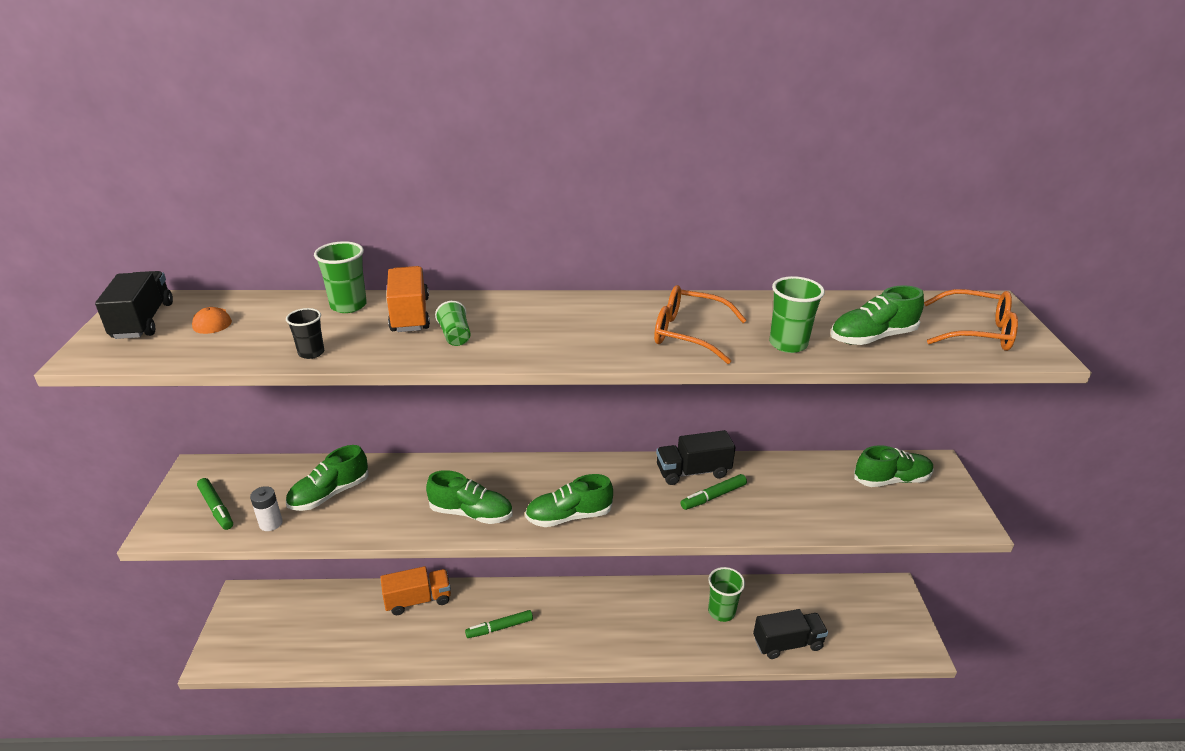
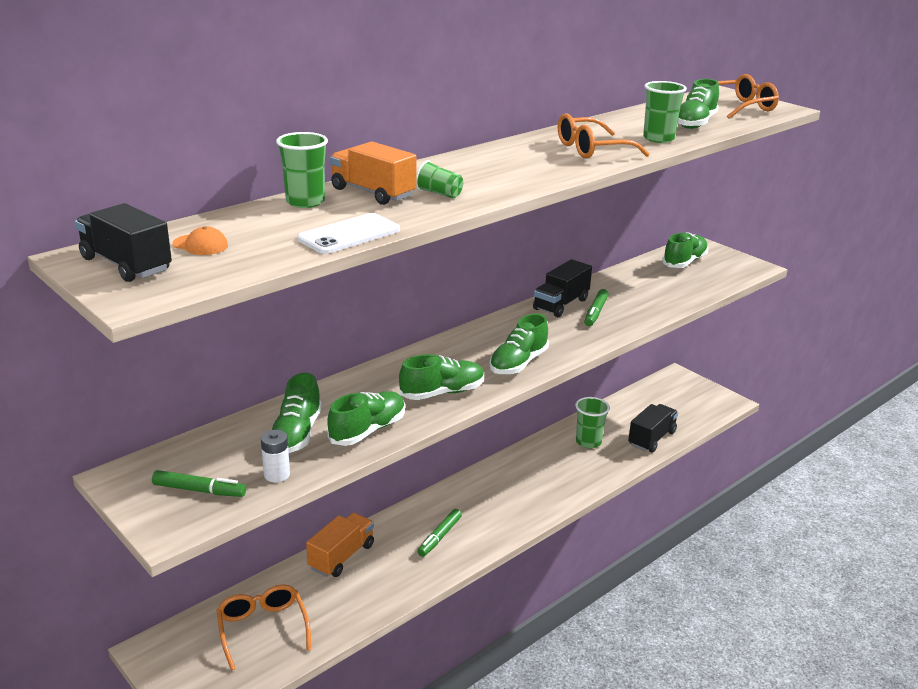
camera: 40 degrees left, 5 degrees down
black cup [286,308,324,359] -> white phone [297,213,400,254]
none -> orange glasses [216,585,311,671]
none -> green shoe [327,391,405,446]

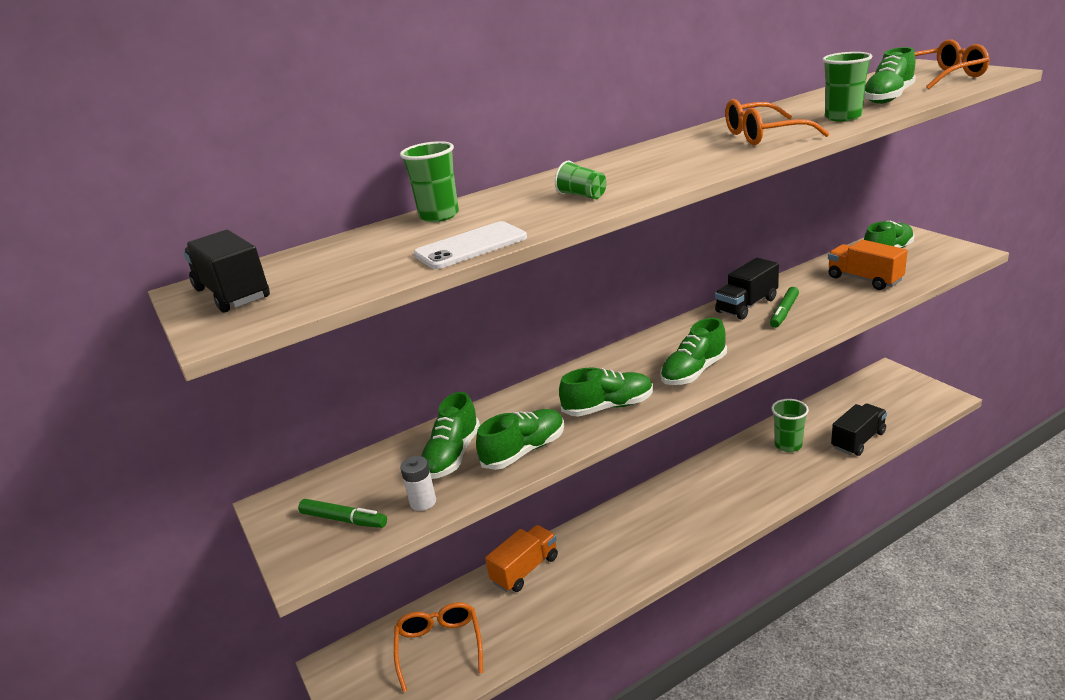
camera: 15 degrees right, 0 degrees up
orange cap [172,226,228,255] -> none
orange truck [330,141,417,205] -> orange truck moved to [828,240,908,290]
green marker [417,509,462,557] -> none

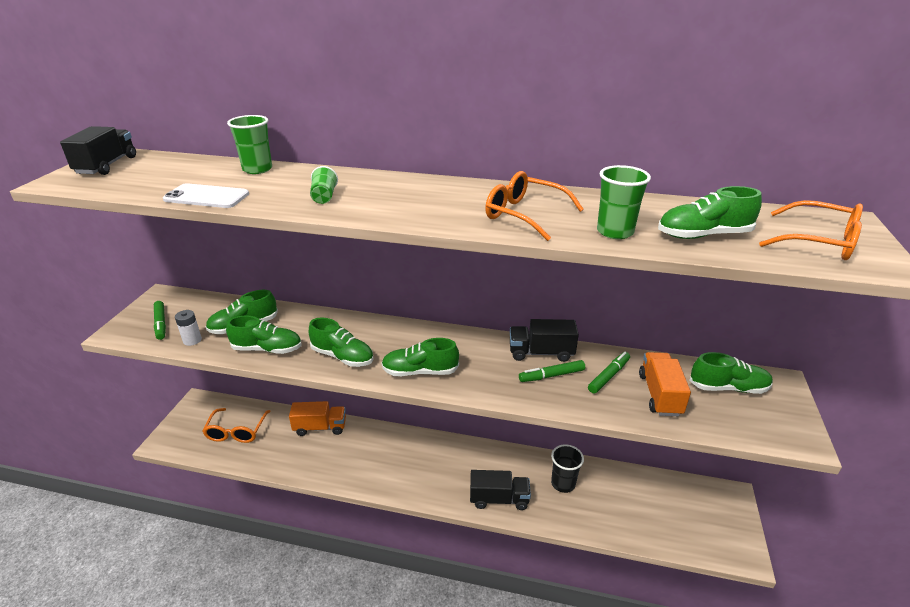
camera: 40 degrees right, 5 degrees up
orange glasses [394,602,483,692] -> orange glasses turned 150 degrees clockwise [203,408,271,443]
green cup [771,399,809,452] -> black cup [551,444,584,493]
black truck [831,403,887,456] -> black truck moved to [470,470,531,510]
none -> green marker [588,352,630,394]

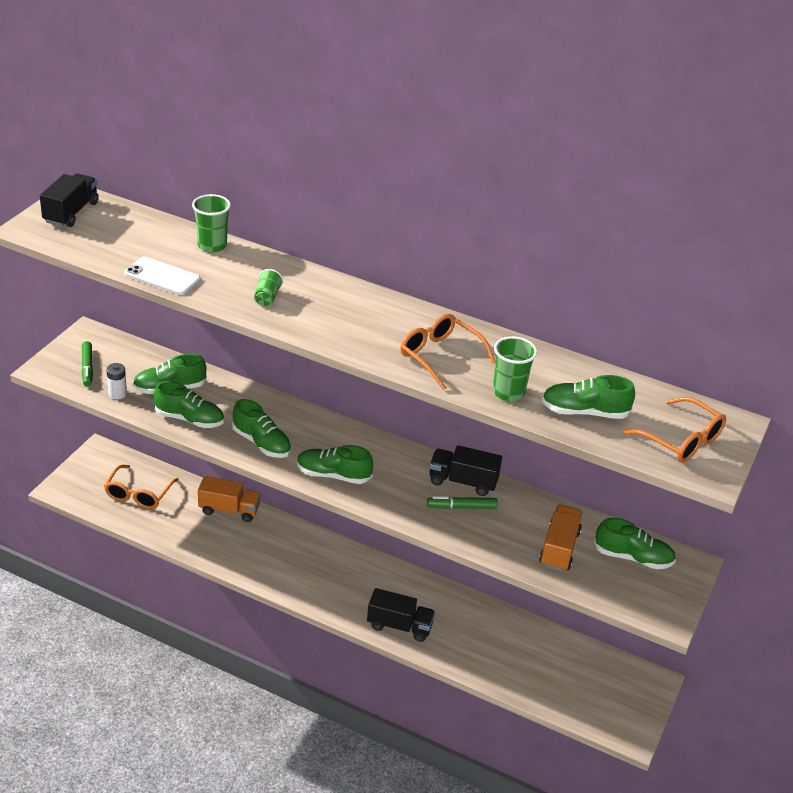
camera: 10 degrees right, 5 degrees up
black cup [551,444,584,493] -> none
green marker [588,352,630,394] -> none

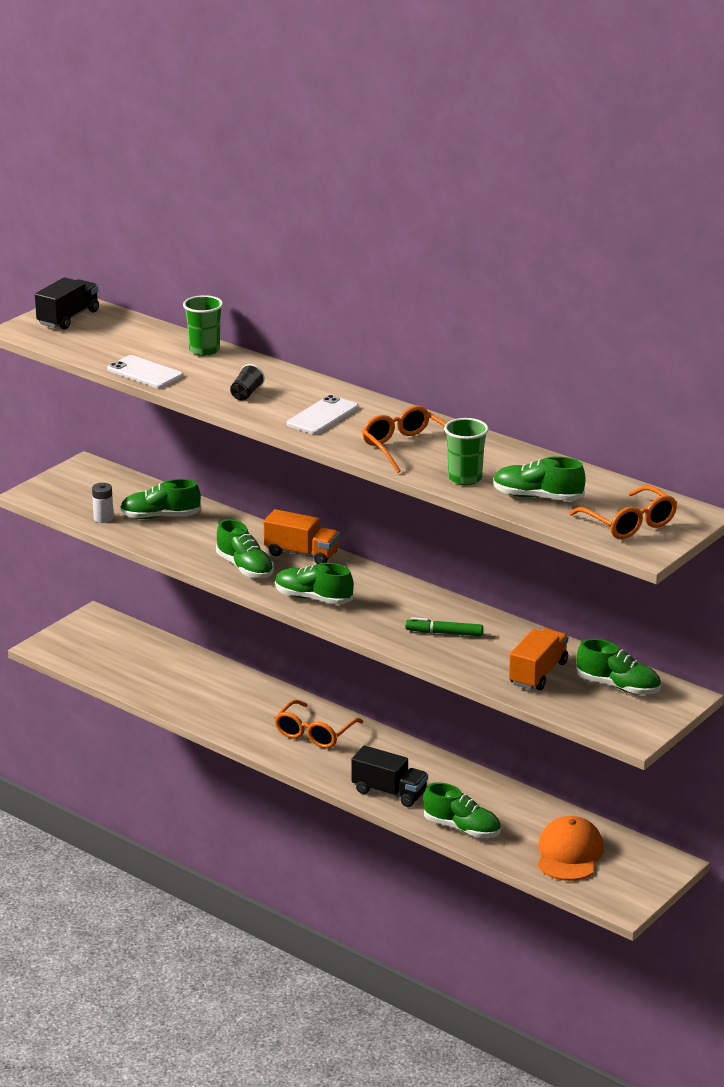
camera: 15 degrees right, 10 degrees down
green marker [82,341,93,387] -> none
orange glasses [104,464,179,509] -> orange glasses moved to [274,700,363,748]
green shoe [153,381,224,428] -> green shoe moved to [423,782,501,838]
orange truck [198,476,261,522] -> orange truck moved to [264,509,340,564]
green cup [254,269,283,306] -> black cup [230,364,265,401]
black truck [429,445,502,496] -> none
none -> white phone [287,395,358,434]
none -> orange cap [538,816,604,881]

